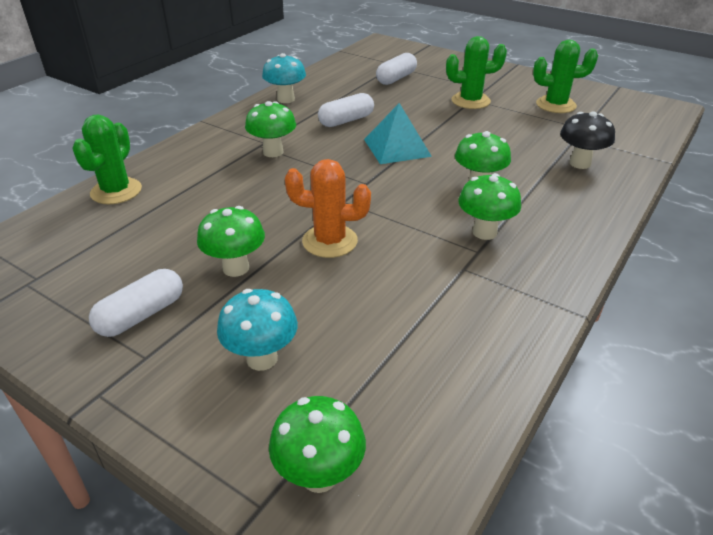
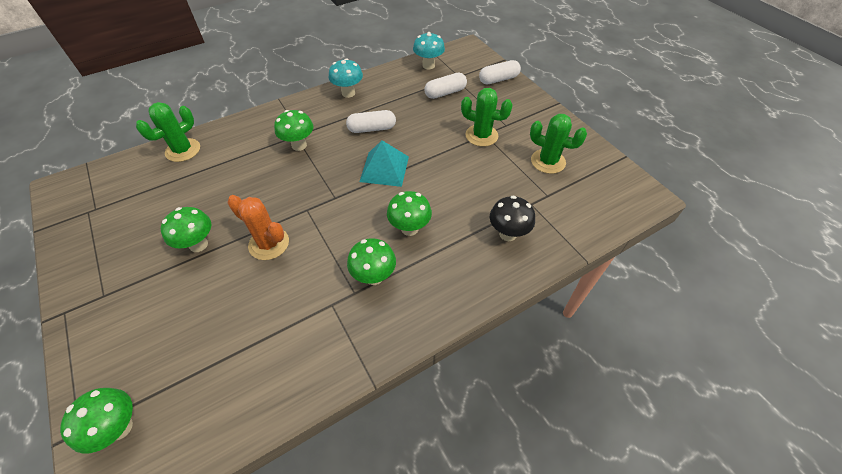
camera: 25 degrees right, 15 degrees up
white capsule [89,269,183,337] -> white capsule moved to [479,60,521,84]
turquoise mushroom [217,289,298,371] -> turquoise mushroom moved to [413,32,445,69]

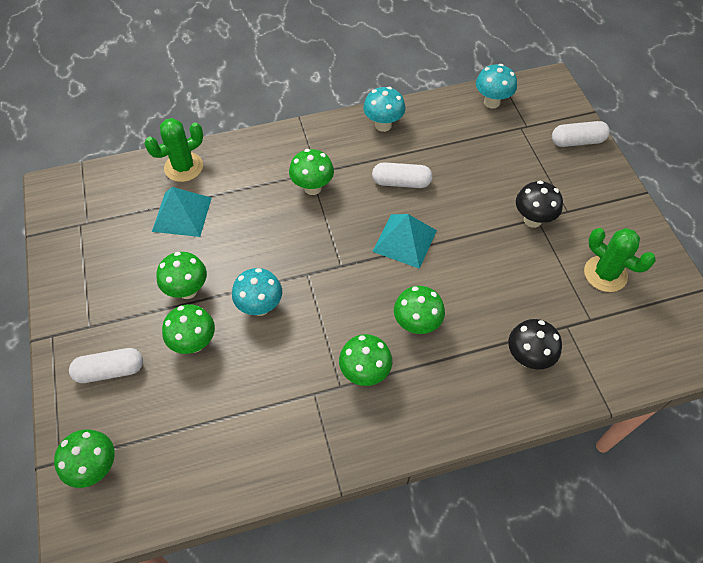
camera: 15 degrees right, 5 degrees up
orange cactus [227,195,289,260] -> turquoise mushroom [232,268,282,316]
white capsule [424,73,467,99] -> white capsule moved to [69,348,143,383]
green cactus [461,88,513,147] -> black mushroom [516,181,563,228]
none -> turquoise pyramid [152,187,212,237]
none -> green mushroom [162,304,215,354]

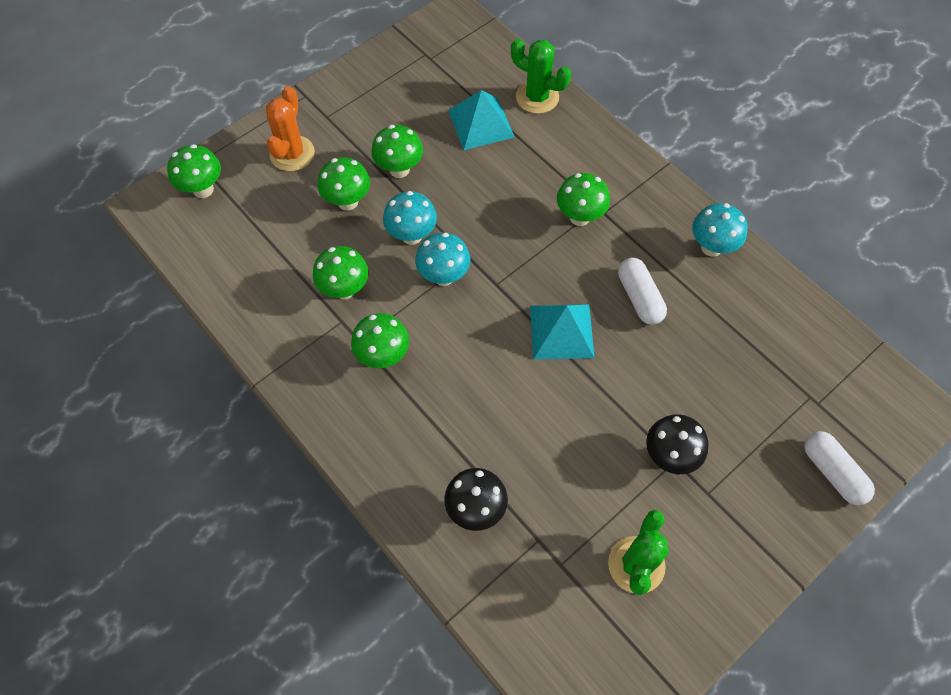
camera: 65 degrees right, 5 degrees up
white capsule [69,348,143,383] -> orange cactus [266,86,315,171]
green mushroom [394,286,445,334] -> green mushroom moved to [313,246,369,300]
turquoise mushroom [476,64,517,109] -> turquoise mushroom moved to [415,233,470,286]

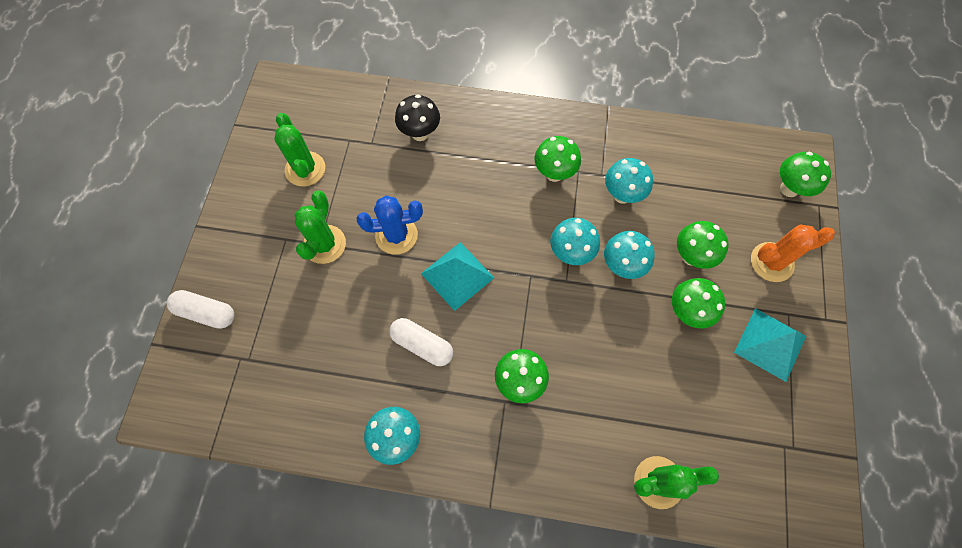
camera: 140 degrees right, 5 degrees up
orange cactus [266,86,315,171] -> orange cactus turned 75 degrees counterclockwise [751,224,835,282]
green mushroom [313,246,369,300] -> turquoise mushroom [605,158,653,204]
turquoise pyramid [448,90,514,150] -> turquoise pyramid moved to [734,308,806,382]
black mushroom [646,414,708,474] -> green cactus [295,190,346,264]
none -> blue cactus [356,195,423,254]

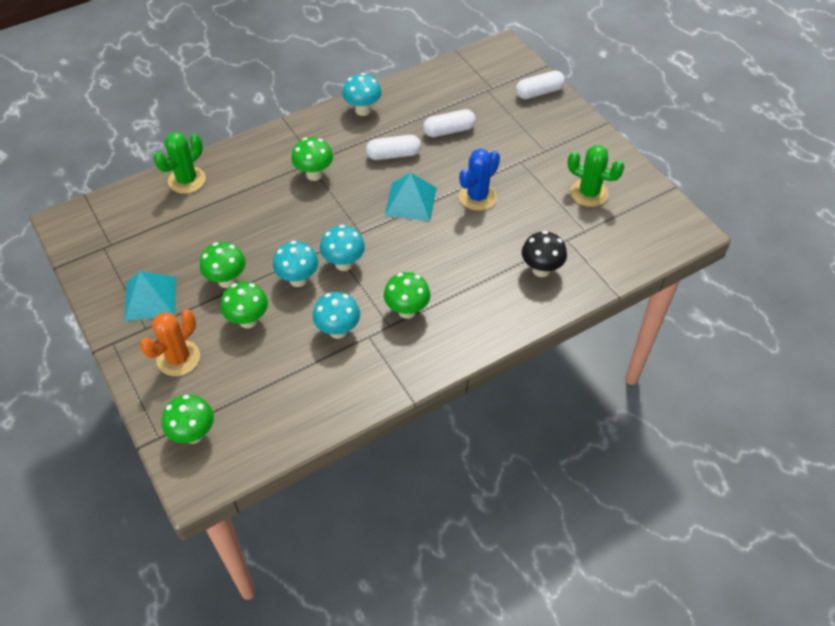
camera: 140 degrees right, 15 degrees down
green cactus [295,190,346,264] -> none
none -> white capsule [423,109,476,137]

